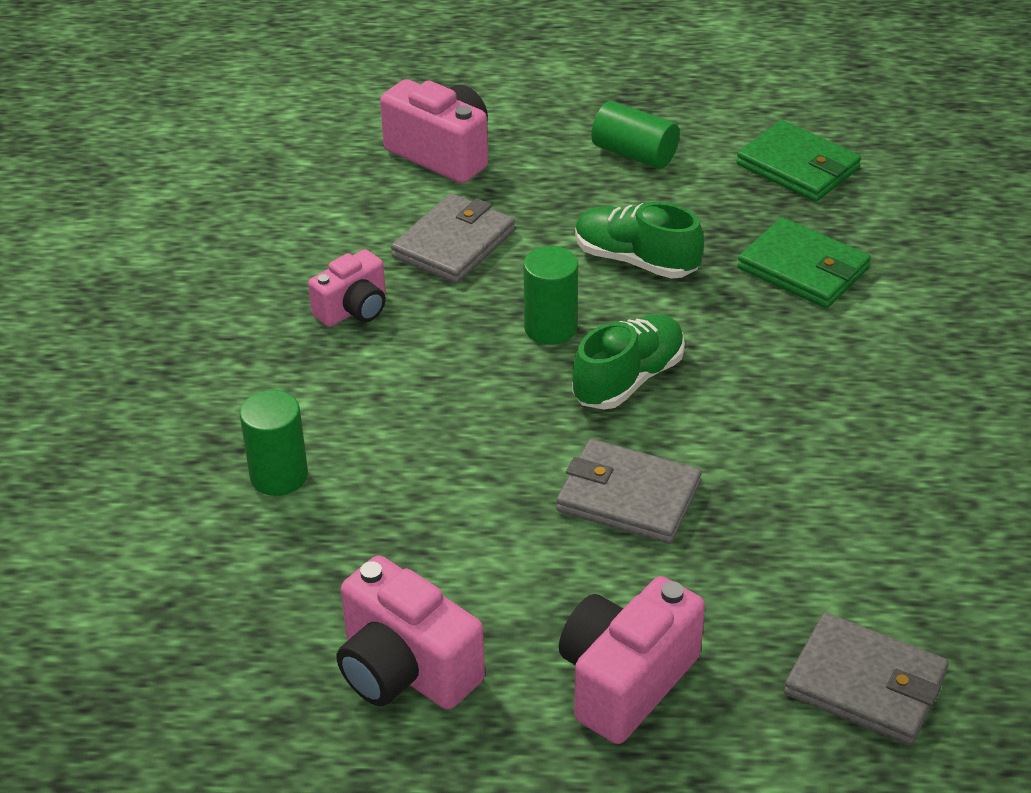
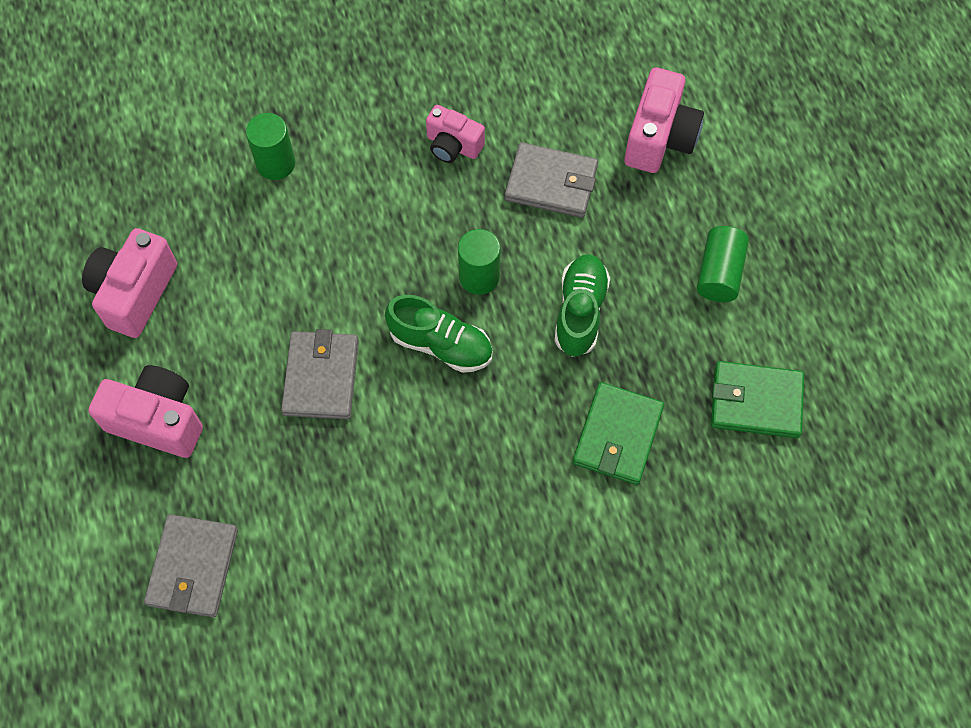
camera: 70 degrees right, 25 degrees up
green wallet [736,120,861,202] -> green wallet turned 75 degrees clockwise [711,361,804,438]

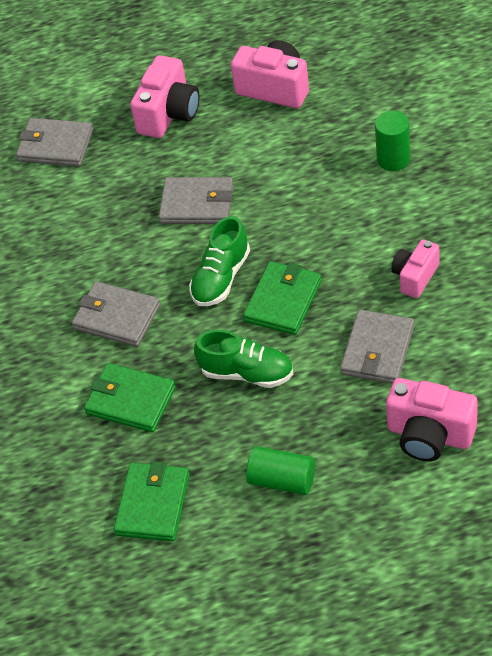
camera: 100 degrees right, 15 degrees down
green cylinder [458,229,500,295] -> green wallet [243,261,322,335]
none -> grey wallet [72,281,161,347]

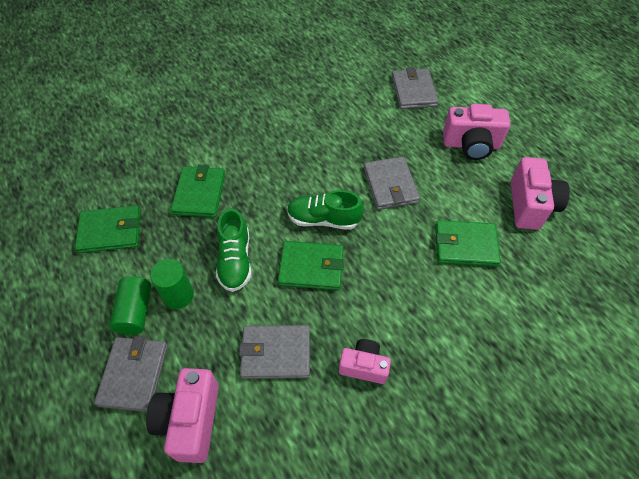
camera: 65 degrees right, 5 degrees up
grey wallet [72,281,161,347] -> grey wallet moved to [94,336,168,412]
green cylinder [375,111,410,171] -> green cylinder moved to [150,259,194,309]
none -> green wallet [435,220,501,267]

